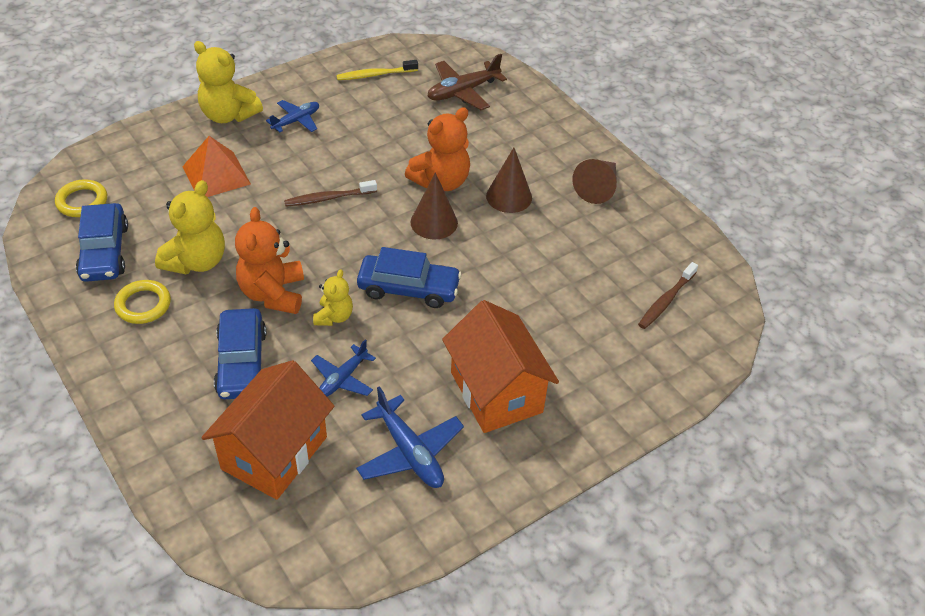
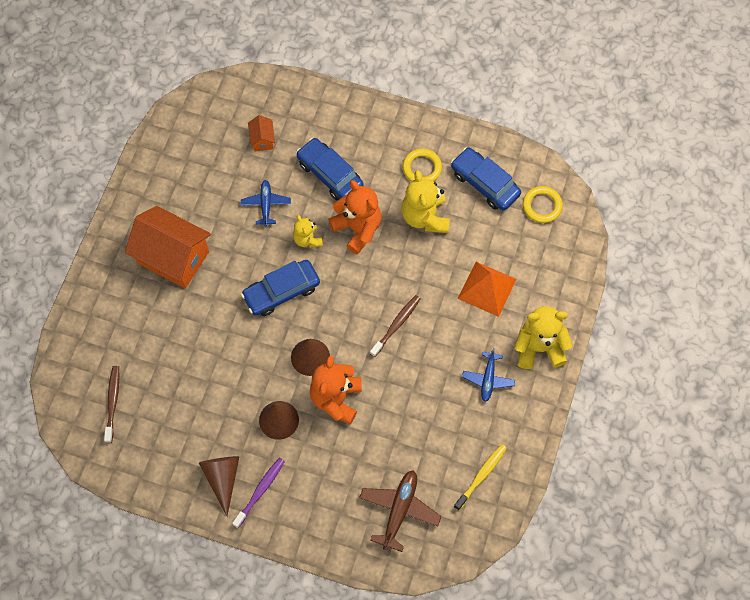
camera: 145 degrees right, 20 degrees up
orange house [201,360,334,500] -> orange house [248,115,275,151], size x0.44
blue plane [356,386,464,488] -> none
none -> purple toothbrush [232,458,285,528]

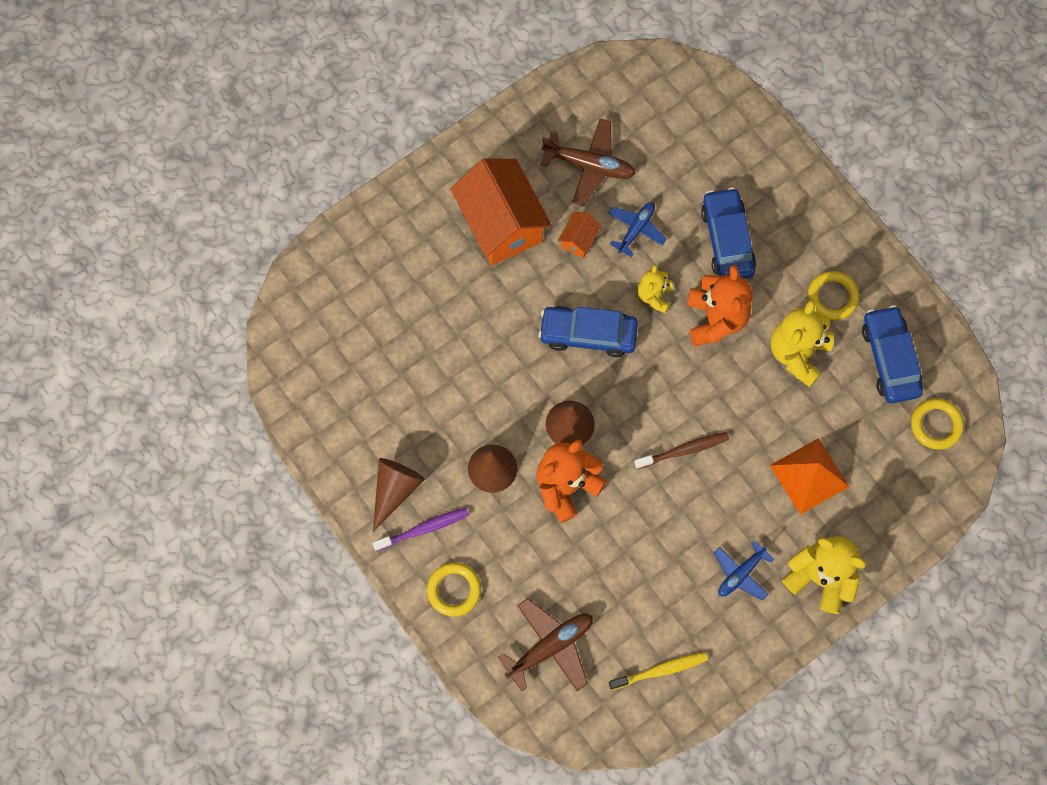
camera: 35 degrees right, 5 degrees up
brown toothbrush [104,366,119,443] -> none
orange house [248,115,275,151] -> orange house moved to [558,212,602,258]
none -> yellow ring [427,563,481,616]
none -> brown plane [541,118,636,206]

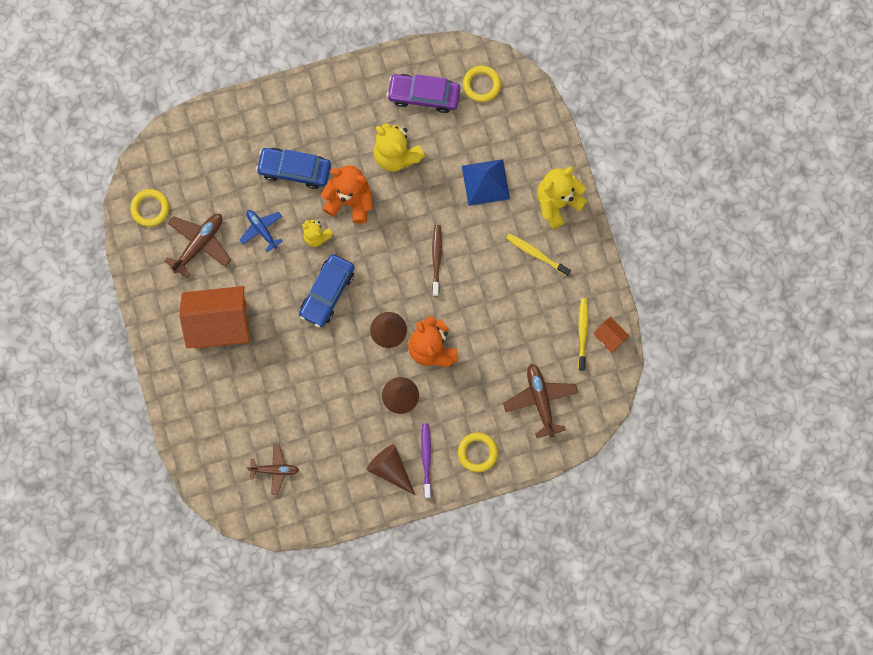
camera: 70 degrees left, 5 degrees up
orange house [558,212,602,258] -> orange house moved to [593,317,629,352]
blue plane [714,540,774,600] -> yellow toothbrush [506,233,571,276]
orange pyramid [770,438,849,515] -> blue pyramid [462,159,510,206]
yellow ring [808,271,859,320] -> yellow ring moved to [130,189,169,227]
blue car [862,305,923,403] -> purple car [387,74,460,113]
none -> brown plane [247,445,299,495]

